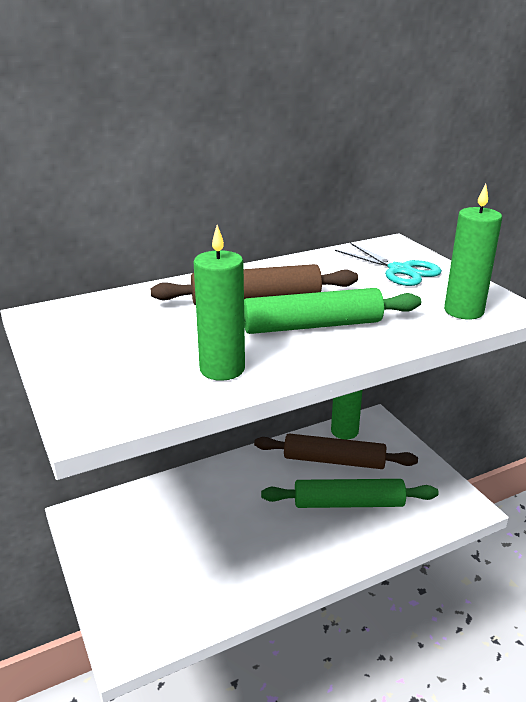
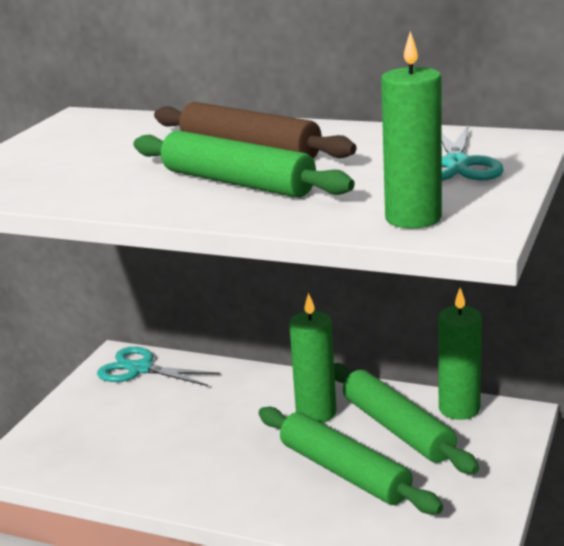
camera: 50 degrees right, 5 degrees down
green candle [193,225,245,381] -> green candle moved to [289,293,337,423]
brown rolling pin [254,434,418,469] -> green rolling pin [334,363,479,474]
none -> turquoise scissors [97,347,220,386]

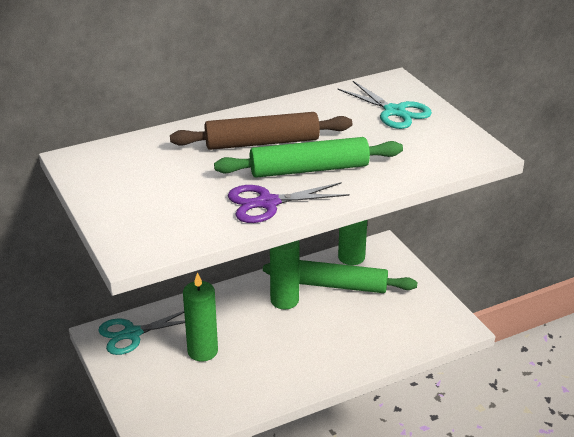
camera: 50 degrees left, 10 degrees up
green rolling pin [258,407,443,514] -> none
green candle [381,31,442,228] -> green candle moved to [183,272,218,361]
none -> purple scissors [228,182,350,223]

